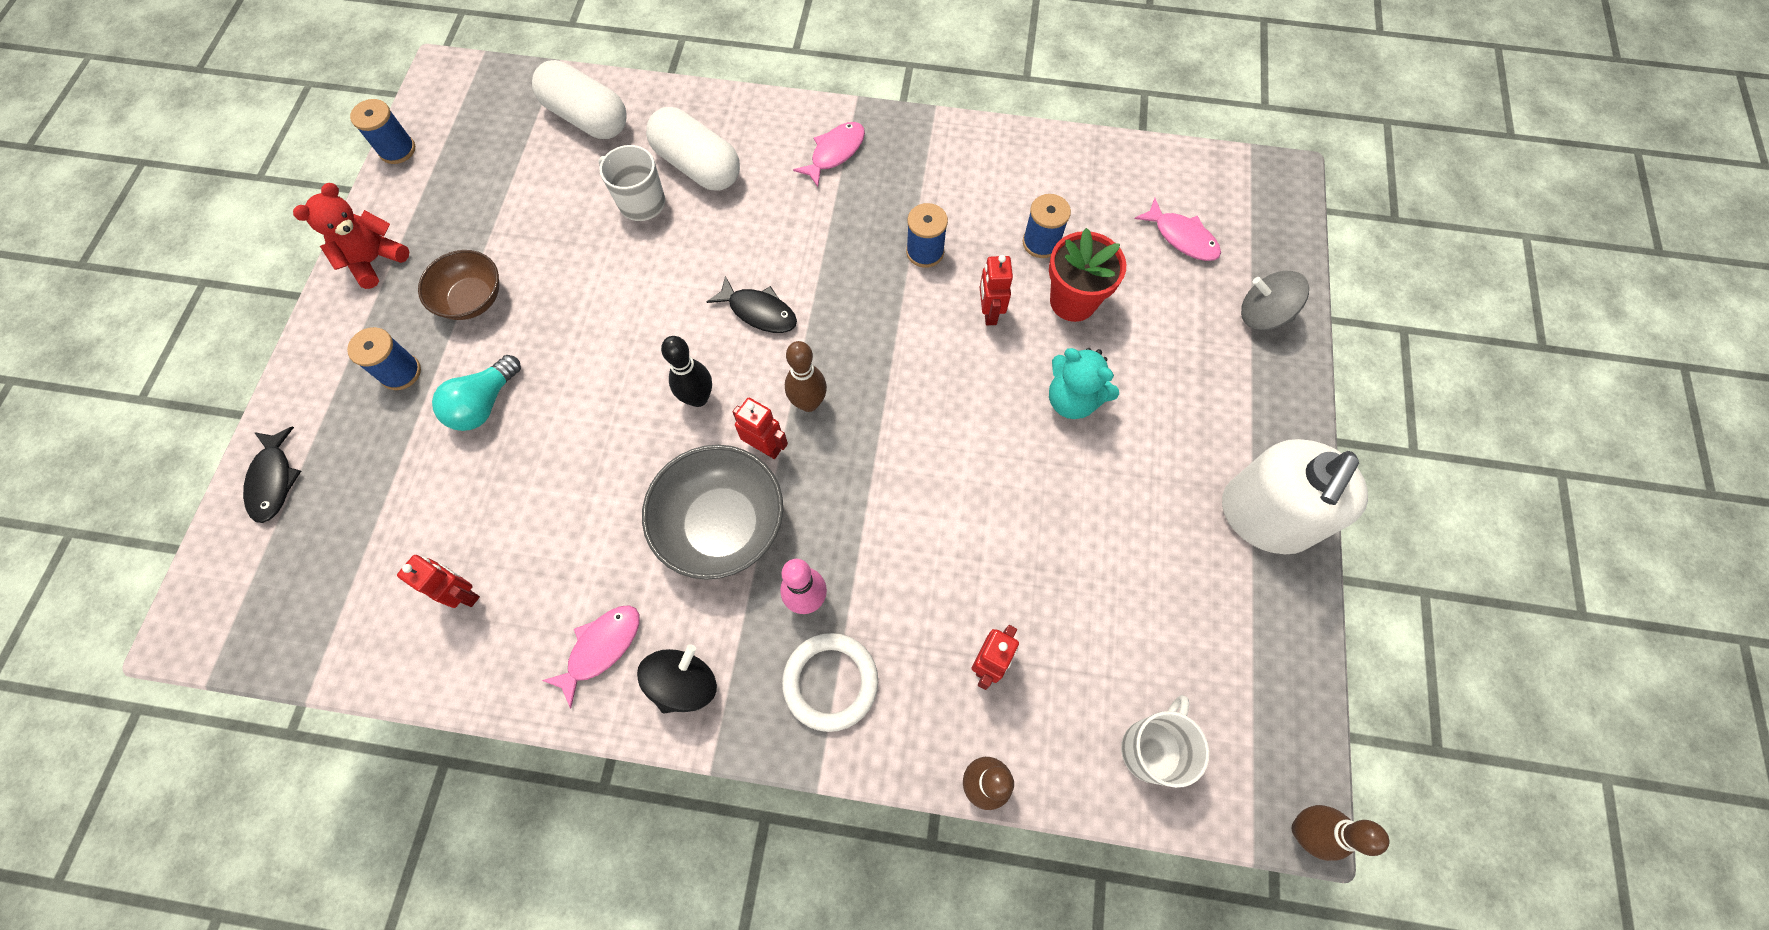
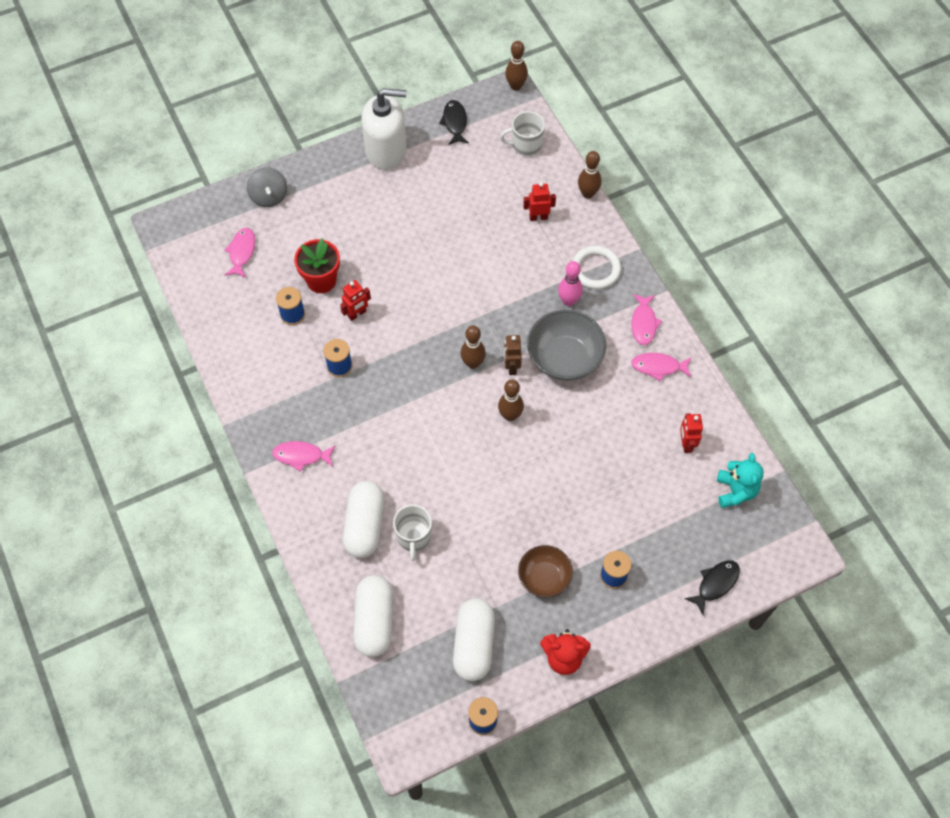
camera: 125 degrees left, 5 degrees down
turquoise light bulb [432,355,521,431] -> none
black spinning top [637,644,717,713] -> pink fish [631,294,662,345]
black bowling pin [661,336,712,407] -> brown bowling pin [498,379,524,421]
black fish [707,276,797,333] -> black fish moved to [439,100,469,145]
red robot [733,398,788,459] -> brown robot [504,335,522,375]
turquoise teddy bear [1049,348,1119,419] -> turquoise teddy bear moved to [717,453,763,508]
none -> white capsule [453,598,495,681]

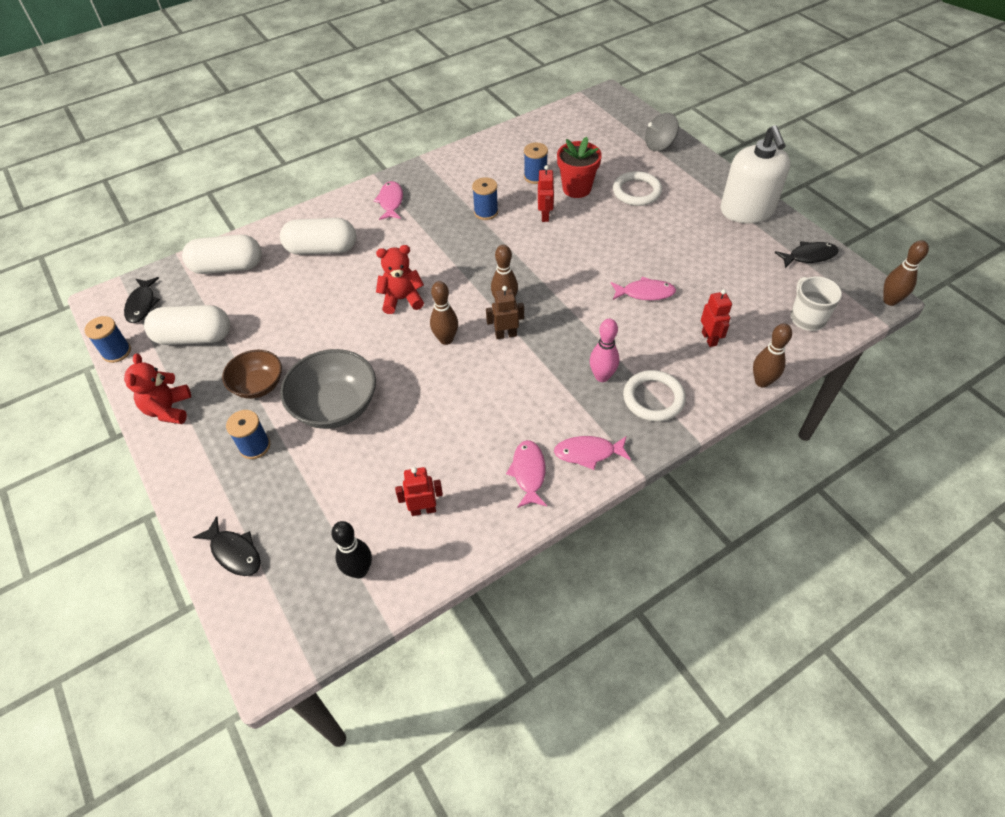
camera: 85 degrees right, 10 degrees down
pink fish [224,228,255,278] -> pink fish moved to [611,277,676,300]
red robot [340,280,371,321] -> red robot turned 135 degrees counterclockwise [538,165,554,222]
white mug [393,505,432,561] -> none
grey bowl [527,310,606,381] -> grey bowl moved to [280,349,376,429]
turquoise teddy bear [717,453,763,508] -> black bowling pin [331,521,372,578]
none -> black fish [124,277,160,323]
none -> red teddy bear [376,245,424,314]
none -> white ring [613,171,662,206]

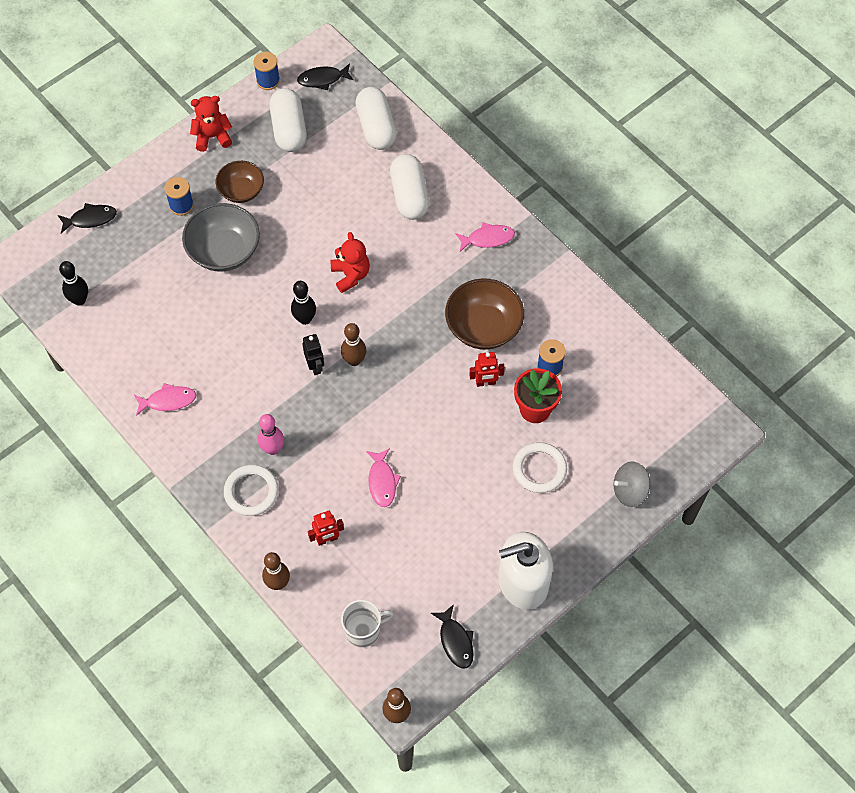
camera: 80 degrees right, 10 degrees up
black fish [193,516,261,576] -> black fish turned 135 degrees counterclockwise [58,203,117,233]
red robot [395,467,443,516] -> none
brown bowling pin [430,281,458,345] -> black bowling pin [291,281,316,325]
blue spool [472,177,498,220] -> brown bowl [445,279,524,350]
brown robot [486,286,524,339] -> black robot [303,334,324,375]
pink fish [554,436,631,470] -> none
grey spinning top [645,113,679,151] -> grey spinning top turned 75 degrees counterclockwise [614,461,650,507]

